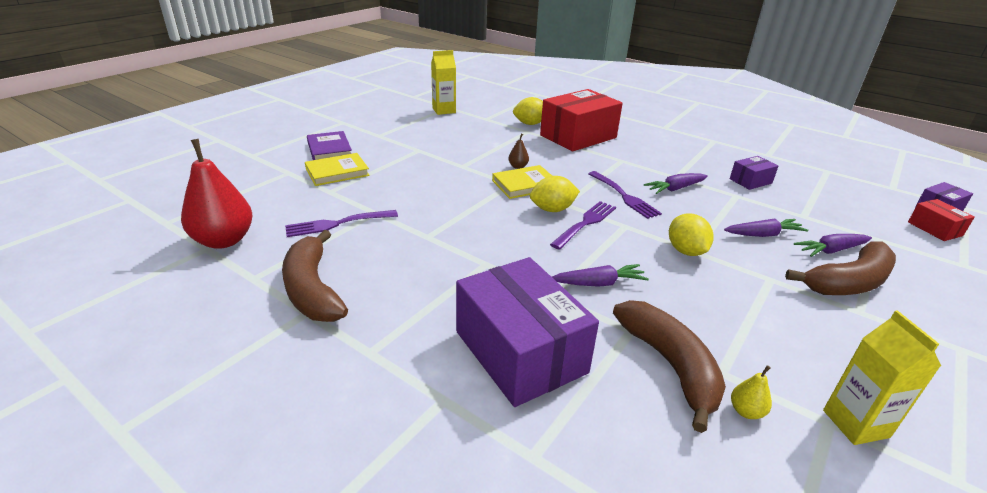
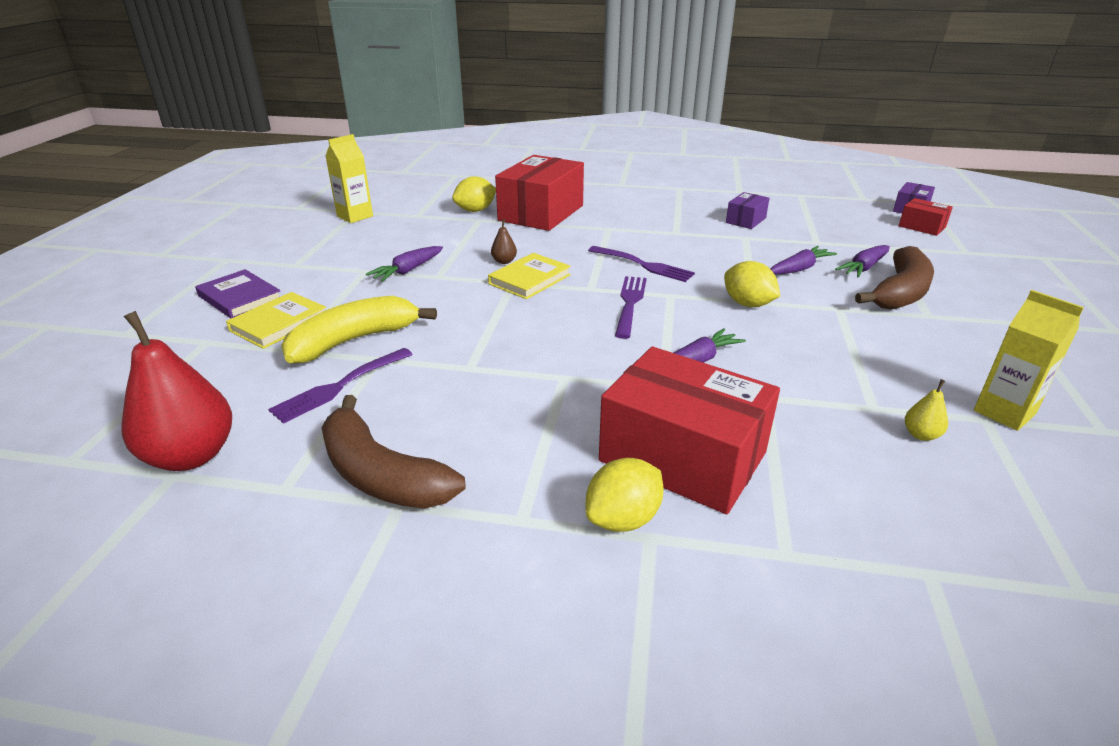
camera: 25 degrees left, 0 degrees up
purple box [456,257,599,407] -> red box [599,347,780,514]
yellow lemon [530,176,580,212] -> yellow lemon moved to [586,458,664,532]
brown banana [613,300,726,433] -> none
purple carrot [644,173,708,194] -> purple carrot moved to [366,246,443,282]
none -> yellow banana [281,296,437,364]

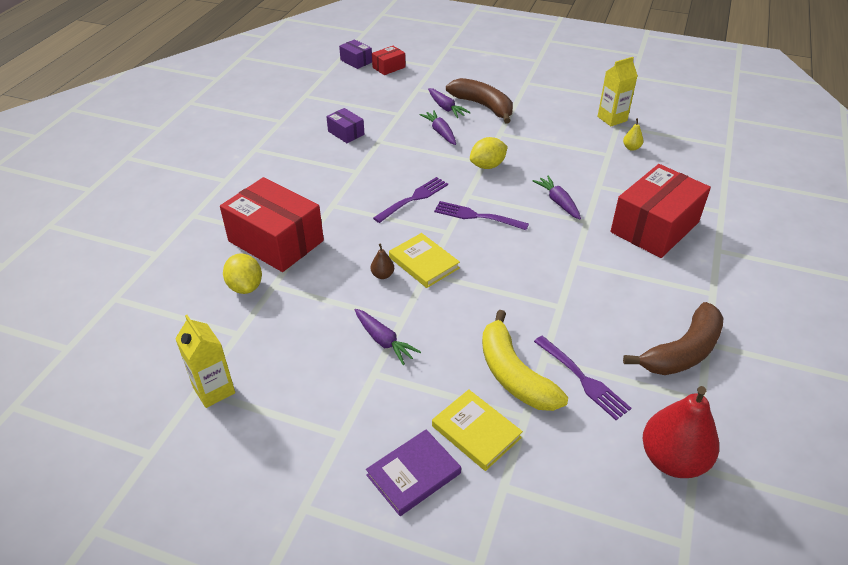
camera: 80 degrees left, 10 degrees up
yellow lemon [586,458,664,532] -> none

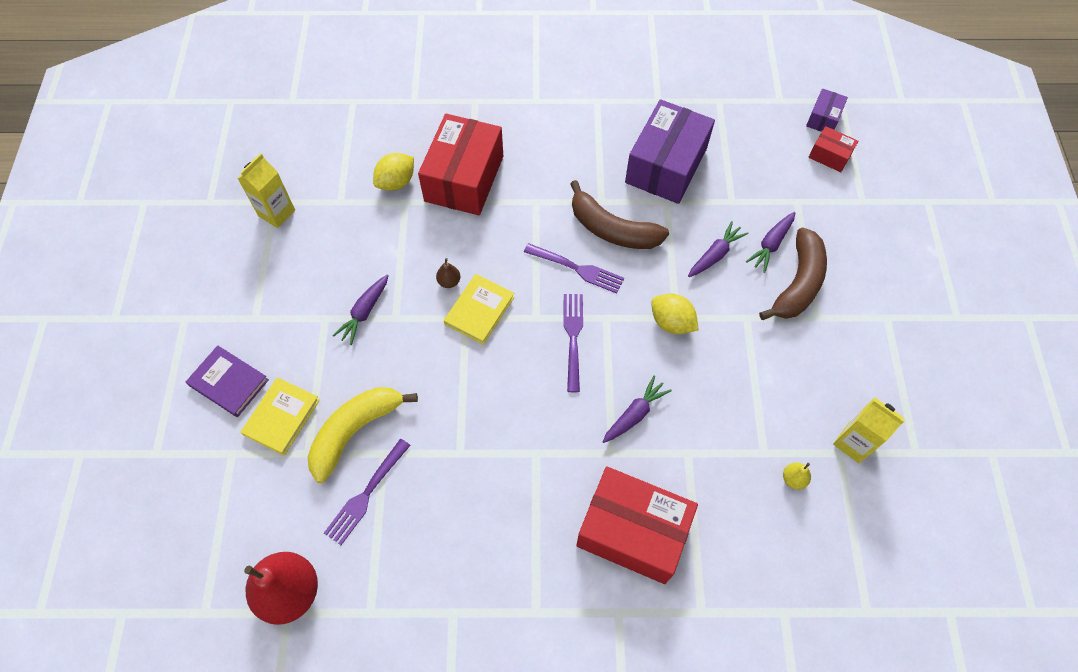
camera: 70 degrees right, 20 degrees up
purple box [326,108,364,143] -> purple box [625,99,715,204], size x2.14
brown banana [623,302,724,375] -> brown banana moved to [570,180,669,249]

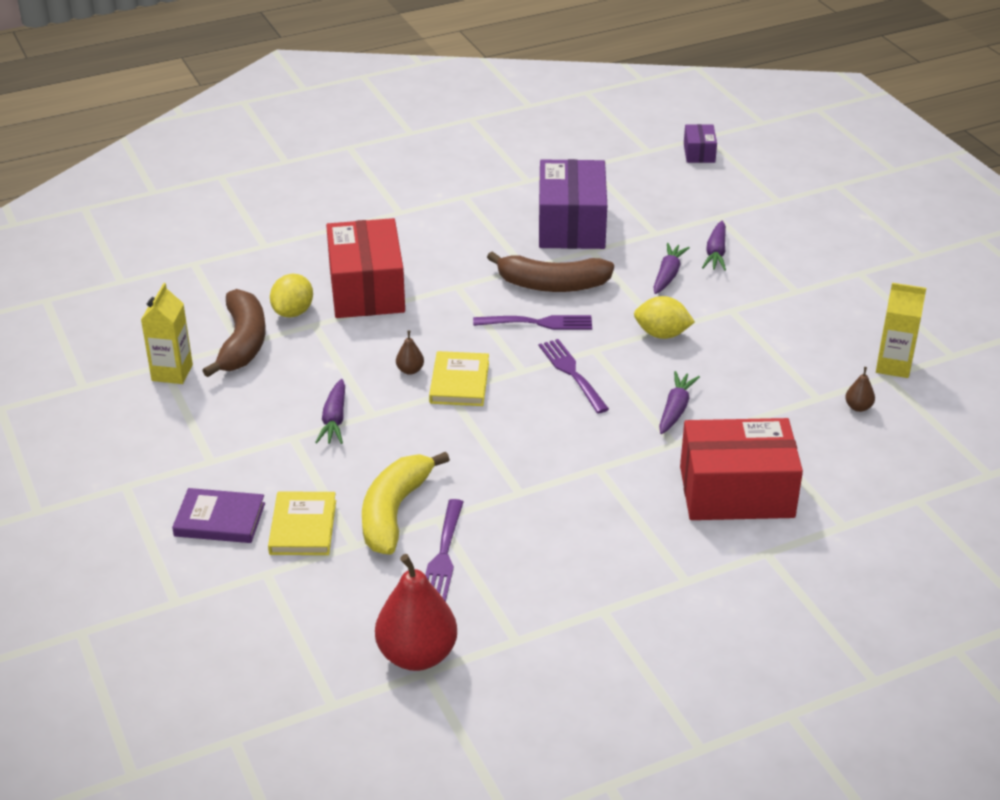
camera: 25 degrees left, 25 degrees down
brown banana [759,227,827,320] -> brown banana moved to [202,289,266,377]
yellow pear [783,462,811,490] -> brown pear [845,367,875,412]
red box [808,126,858,172] -> none

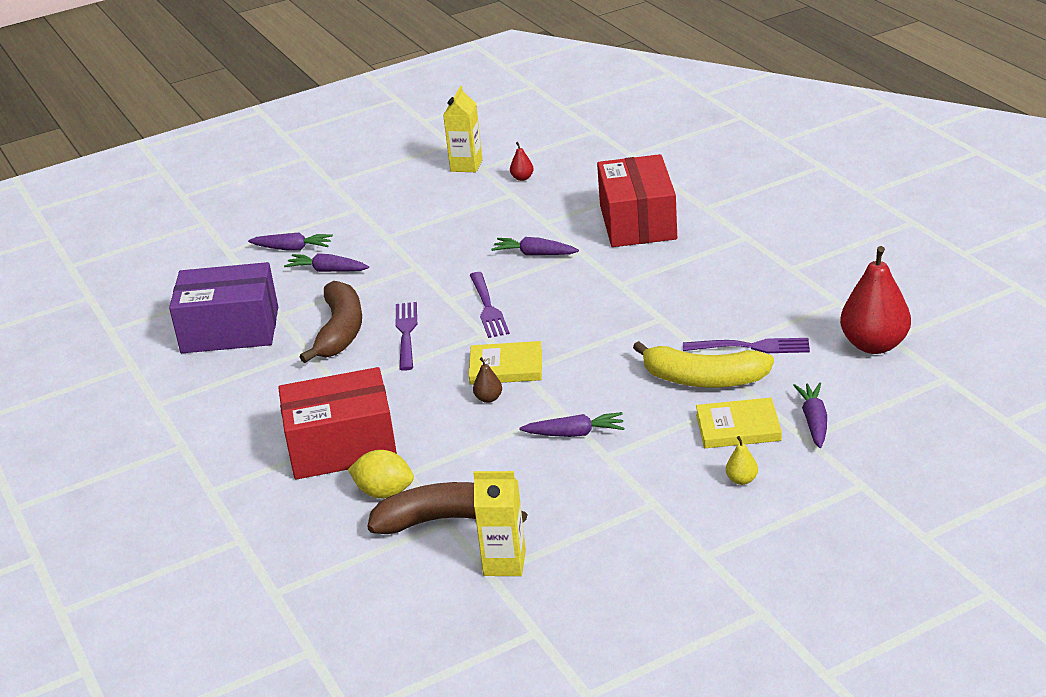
camera: 90 degrees left, 5 degrees down
purple book [172,488,265,543] -> yellow pear [726,436,758,485]
purple fork [539,339,609,413] -> purple fork turned 75 degrees counterclockwise [470,272,510,338]
yellow lemon [634,296,695,339] -> none
purple box [684,124,717,163] -> none
brown pear [845,367,875,412] -> red pear [510,142,534,181]
none -> purple carrot [793,383,827,448]

